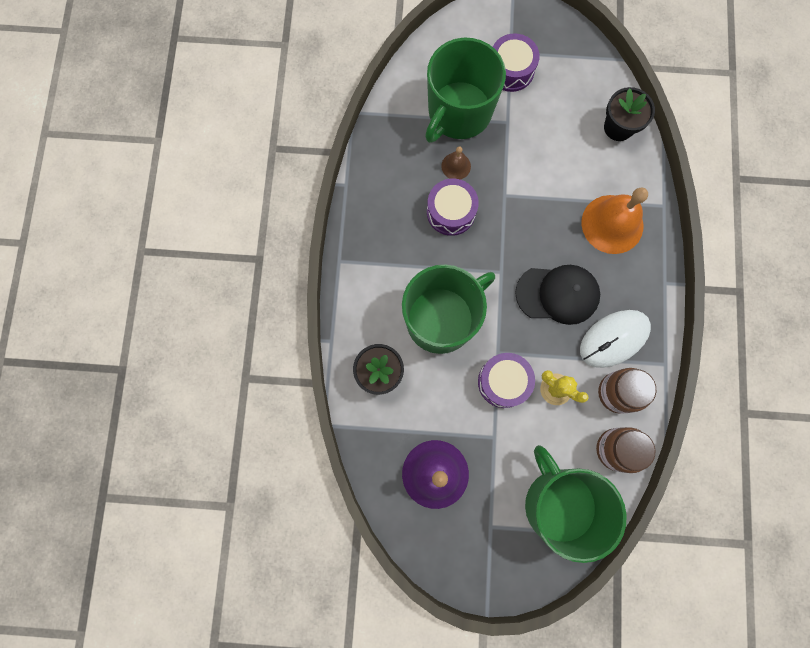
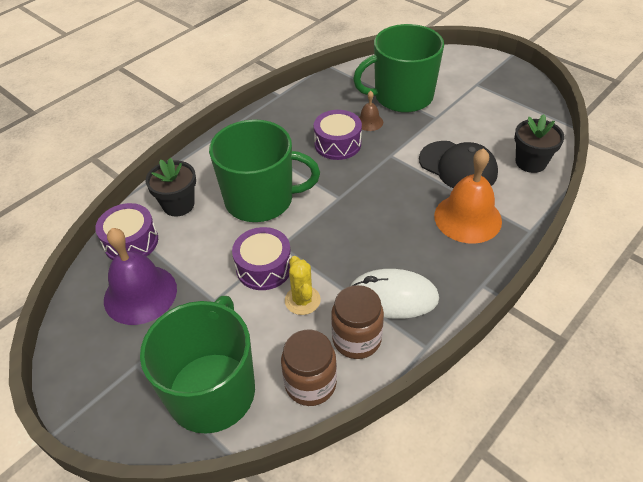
camera: 40 degrees right, 30 degrees down
purple drum [493,33,540,92] -> purple drum moved to [95,203,158,260]
black cap [515,265,600,325] -> black cap moved to [419,141,498,188]

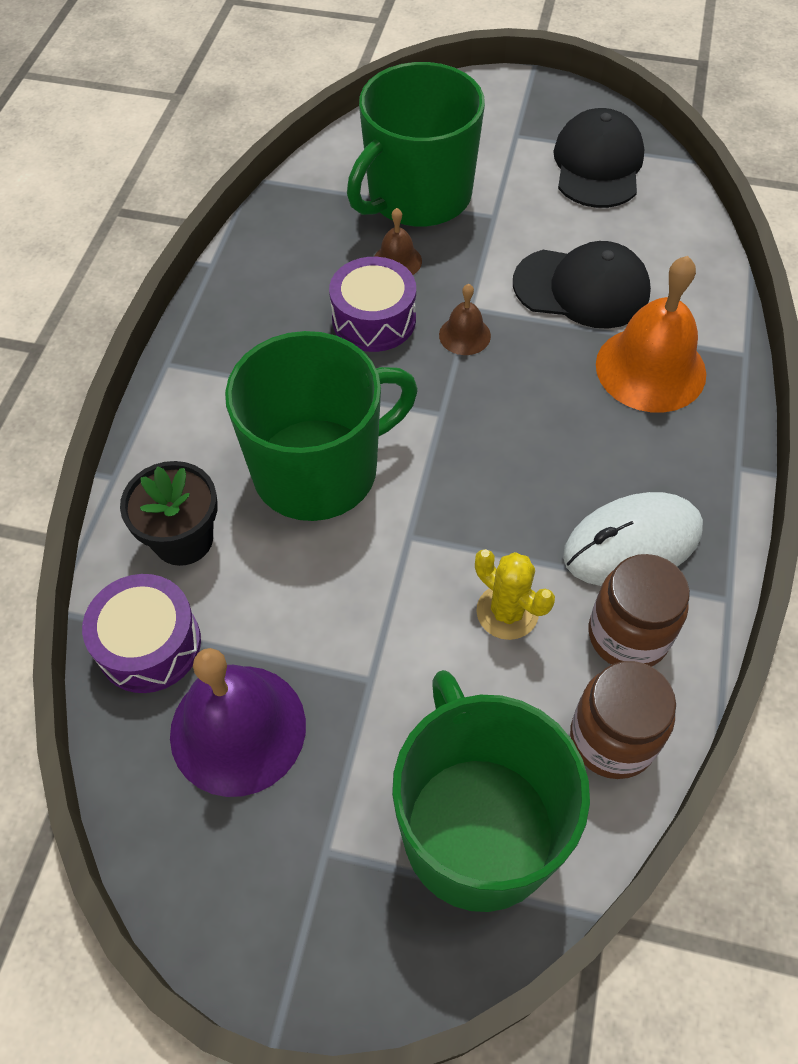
camera: 30 degrees left, 10 degrees up
purple drum [232,227,291,290] -> none
black flower pot [514,114,565,173] -> none
none -> brown bell [439,284,491,355]
none -> black cap [553,108,644,208]

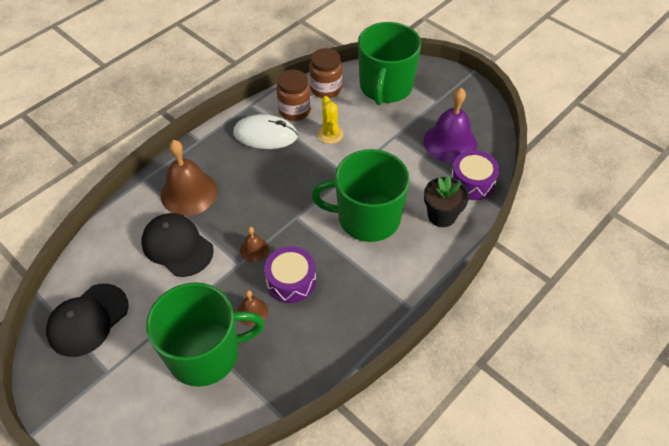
camera: 150 degrees left, 5 degrees down
orange bell [596,256,706,413] -> brown bell [161,140,218,216]

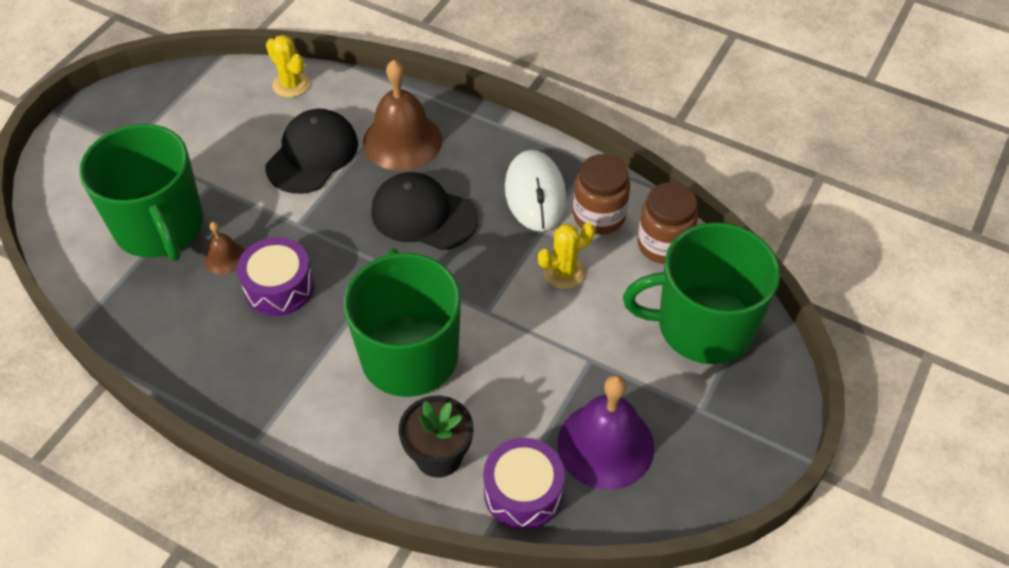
camera: 75 degrees right, 0 degrees up
black cap [46,284,128,357] -> black cap moved to [371,172,478,250]
brown bell [240,227,269,262] -> none
none -> yellow cactus [266,35,310,98]

